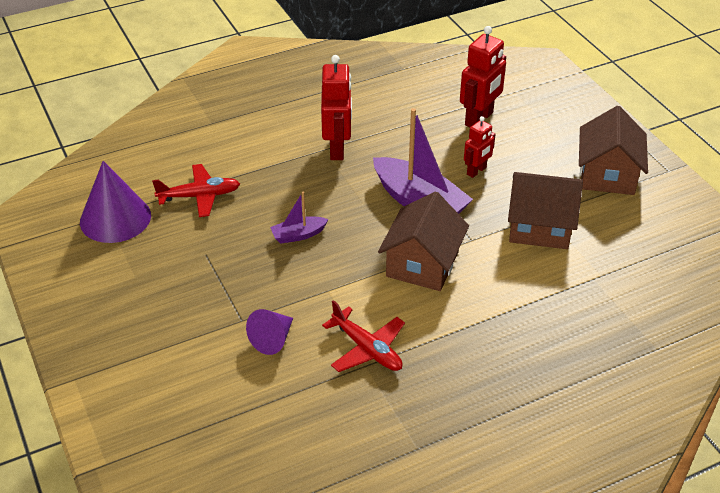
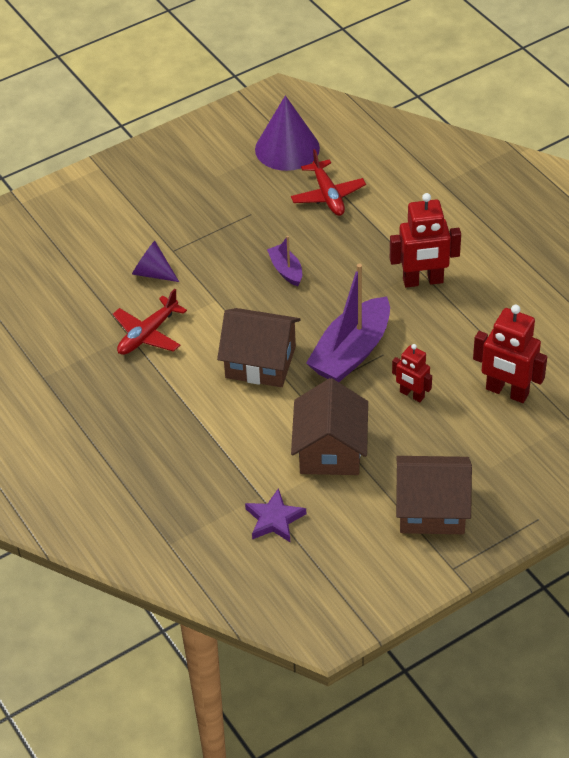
camera: 85 degrees right, 5 degrees up
none -> purple star [245,488,306,542]

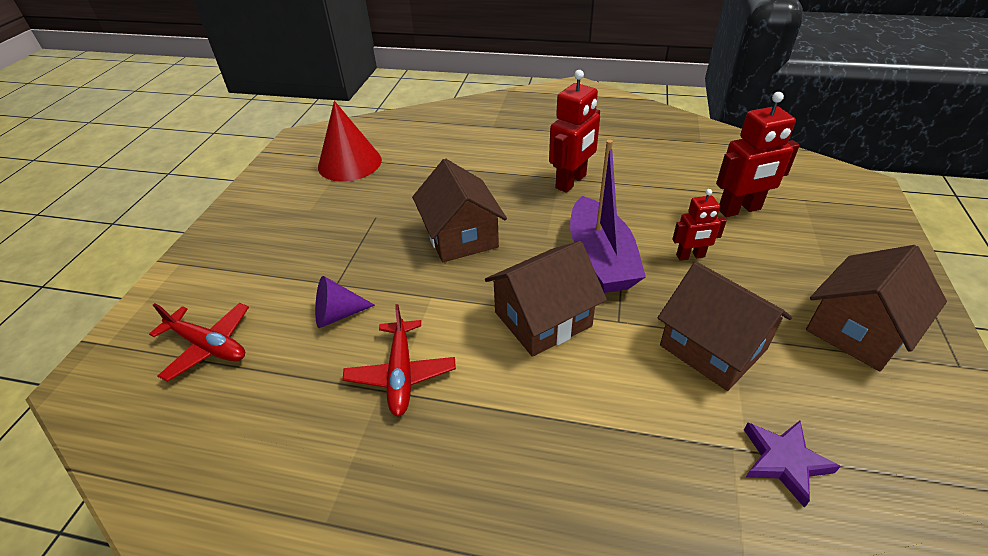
camera: 45 degrees left, 5 degrees down
purple cone [255,95,320,171] -> red cone [318,101,382,182]
purple boat [267,236,302,286] -> brown house [412,159,507,262]
red plane [291,149,366,216] -> red plane moved to [149,303,249,382]

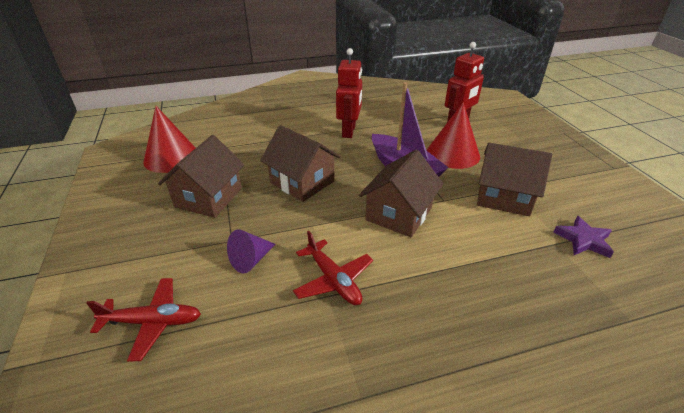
camera: 30 degrees left, 5 degrees down
red robot [672,189,727,261] -> red cone [427,102,480,169]
brown house [806,245,947,371] -> brown house moved to [158,135,244,218]

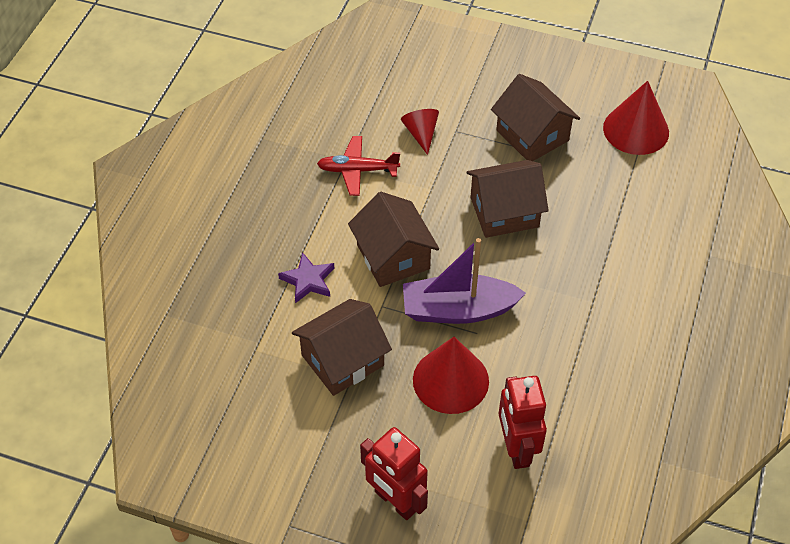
camera: 125 degrees right, 15 degrees up
red plane [86,278,201,361] -> none
purple cone [227,229,275,274] -> red cone [401,109,439,155]
red robot [336,48,362,138] -> red robot moved to [360,427,428,520]
purple star [553,216,614,258] -> purple star moved to [278,252,334,303]

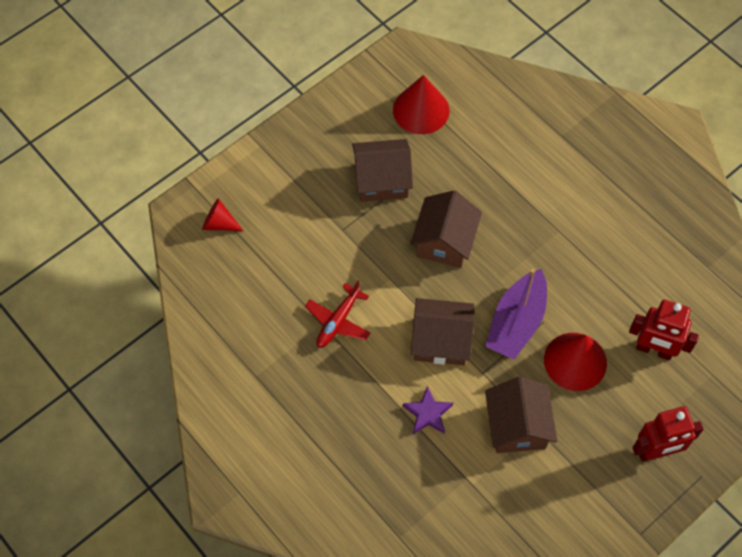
camera: 60 degrees left, 10 degrees up
red cone [401,109,439,155] -> red cone moved to [202,198,244,231]

